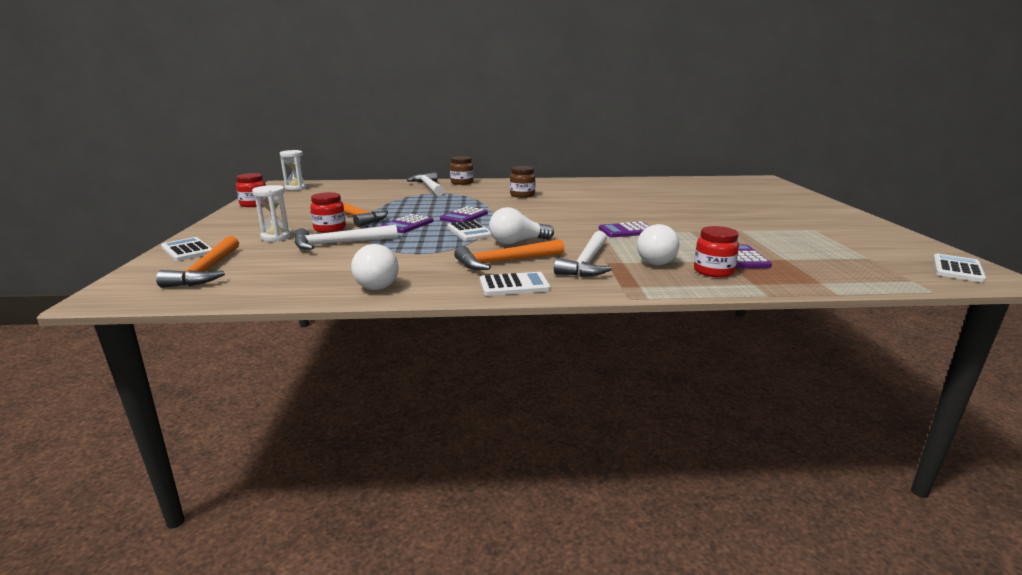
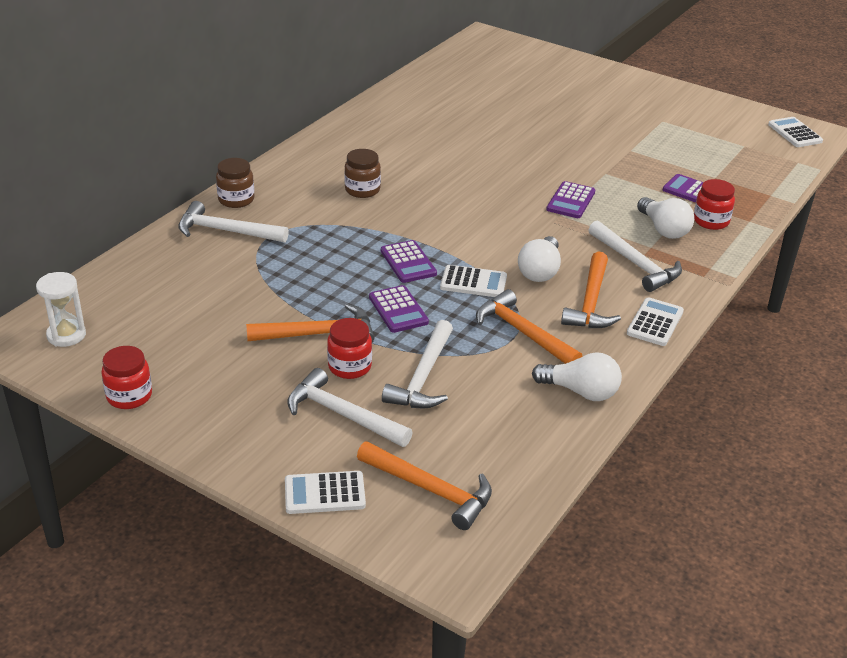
camera: 55 degrees left, 15 degrees up
white hourglass [252,185,292,242] -> white hammer [287,368,413,447]
none -> orange hammer [476,289,582,364]

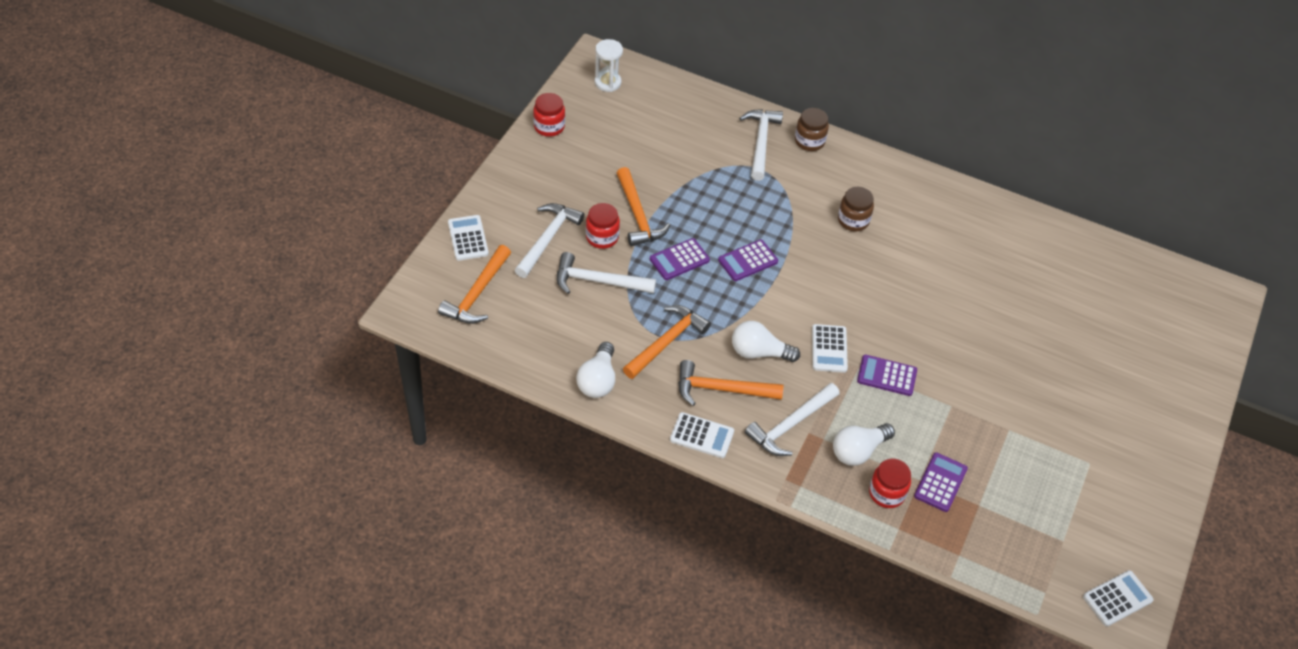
camera: 80 degrees right, 15 degrees up
white calculator [440,265,507,297] -> white calculator moved to [812,324,848,373]

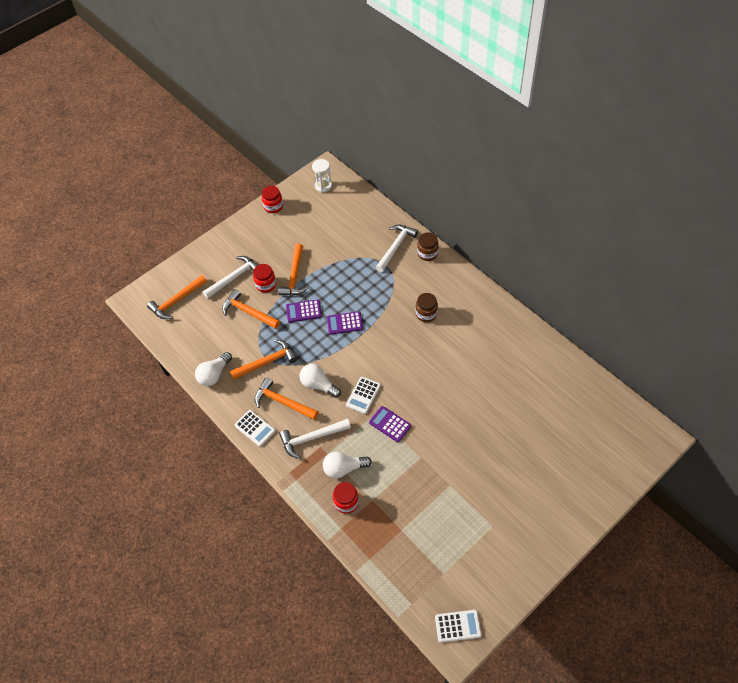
camera: 30 degrees right, 5 degrees up
white calculator [448,215,489,261] -> none
white hammer [557,252,656,294] -> orange hammer [222,289,280,329]
purple calculator [914,452,968,512] -> none

